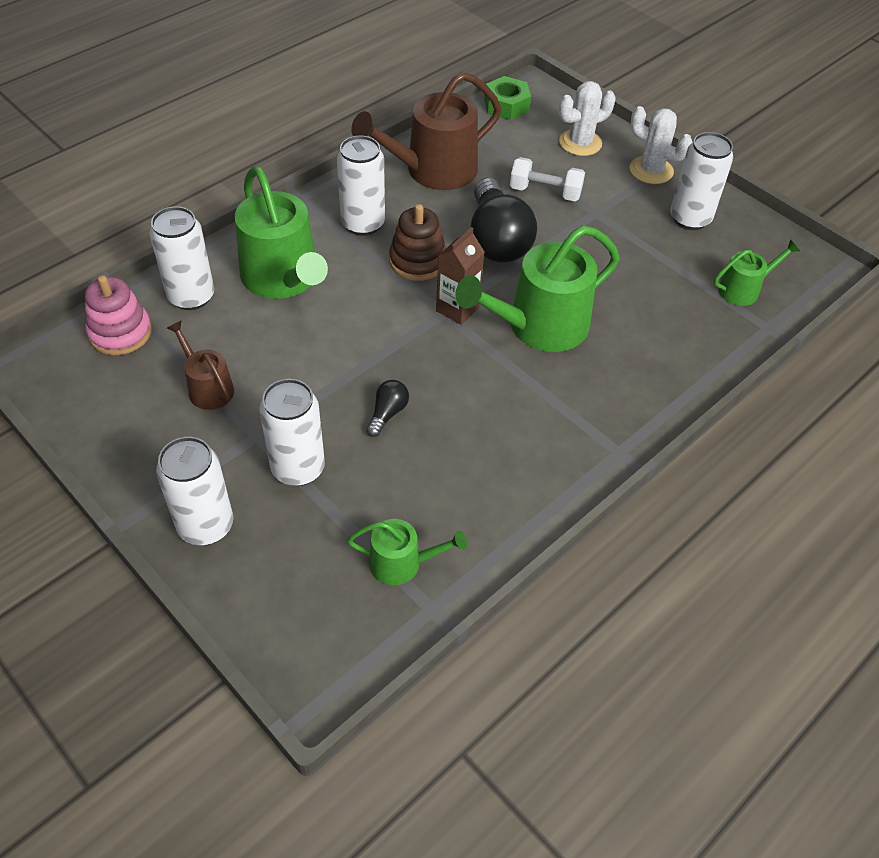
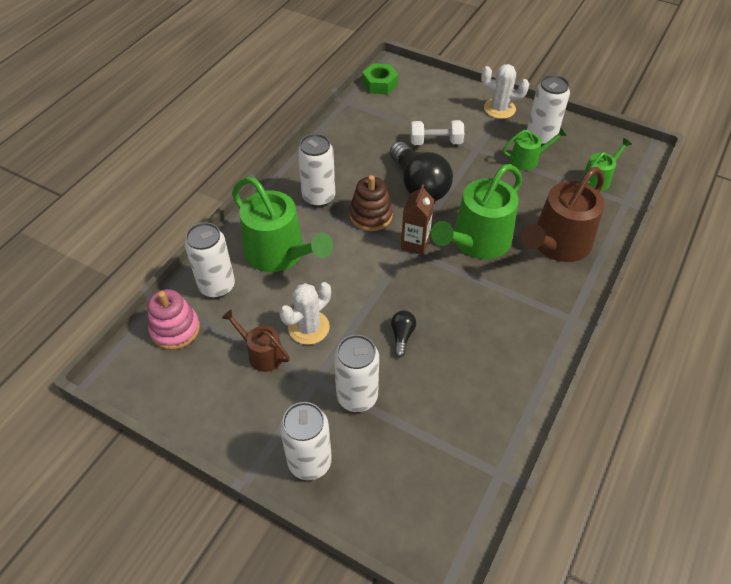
camera: 15 degrees left, 0 degrees up
green watering can [347,519,467,585] -> green watering can moved to [503,127,567,171]
brown watering can [351,72,501,190] -> brown watering can moved to [521,167,604,262]
white cactus [559,81,616,156] -> white cactus moved to [279,282,331,345]

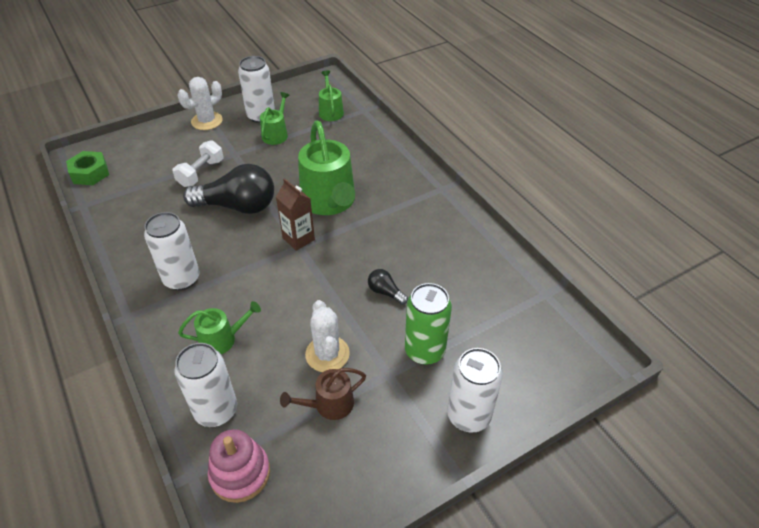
camera: 60 degrees left, 5 degrees down
green watering can [232,177,333,272] -> green watering can [178,301,261,354], size x0.52
white can [334,335,379,412] -> green can [405,283,452,365]
brown stacking toy [350,175,393,231] -> none
brown watering can [521,167,604,262] -> none

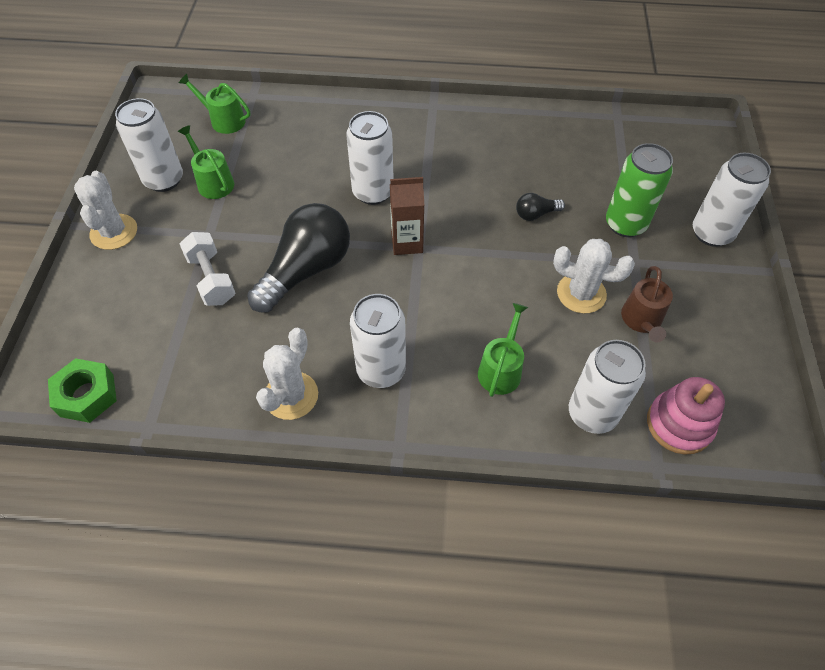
camera: 55 degrees left, 10 degrees up
green watering can [298,121,355,215] -> white can [346,111,394,205]
none -> white cactus [256,328,318,420]

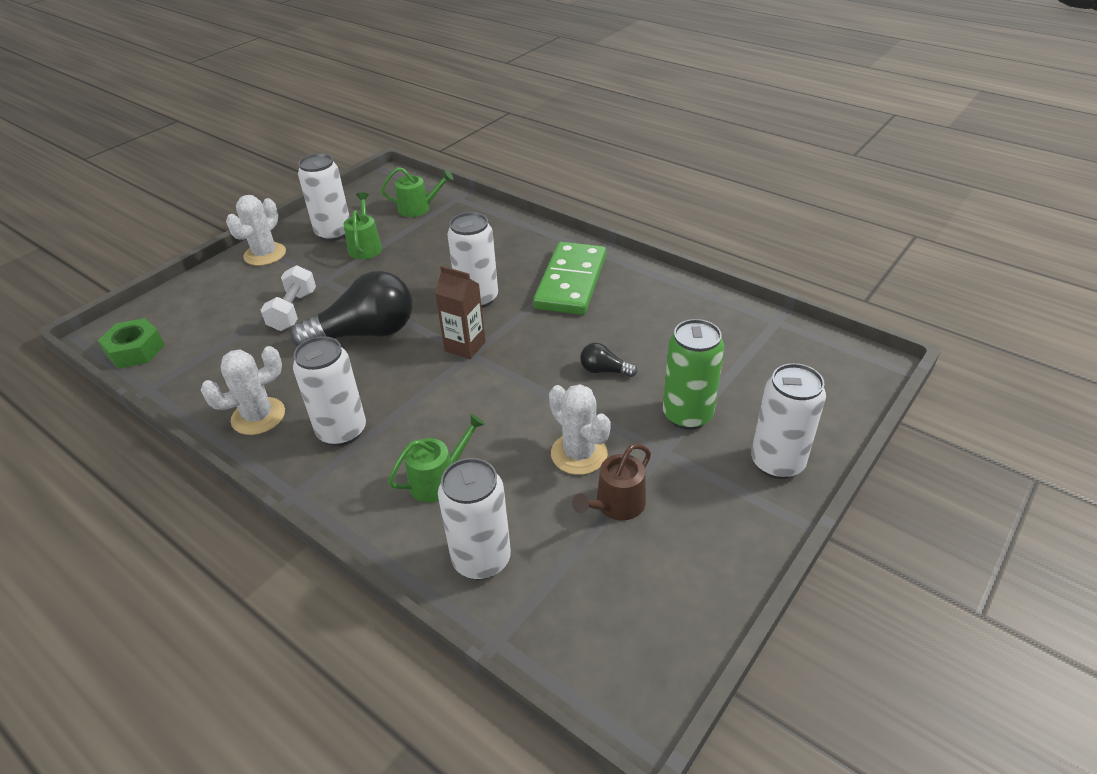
camera: 35 degrees right, 15 degrees down
green watering can [179,74,251,134] -> green watering can turned 120 degrees clockwise [381,167,454,217]
pink stacking toy [647,377,725,455] -> none
none -> green domino [533,242,606,315]

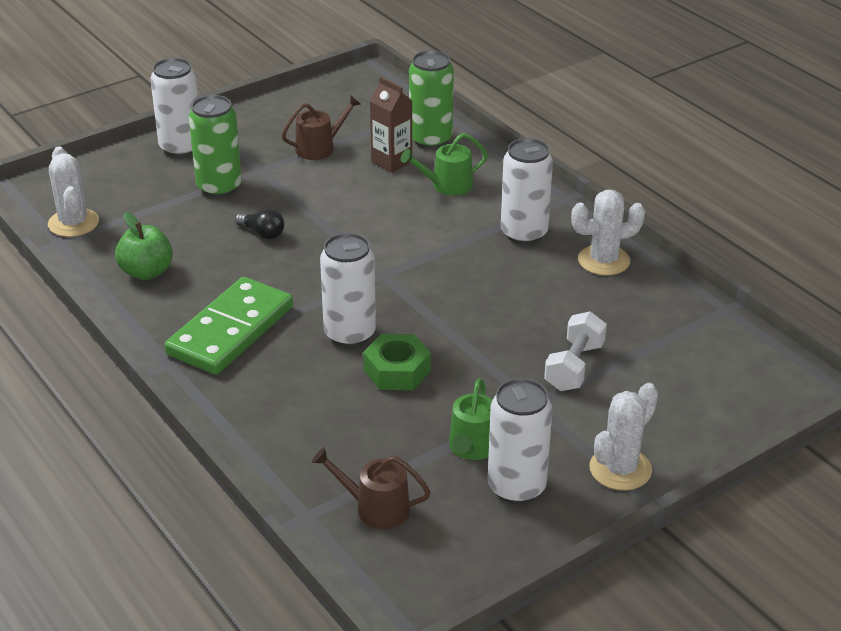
camera: 165 degrees left, 5 degrees down
green nut [98,318,165,369] -> green nut moved to [363,334,431,390]
black light bulb [291,271,412,346] -> none
green watering can [381,167,454,217] -> brown watering can [312,447,431,529]
brown carton [435,266,486,359] -> brown carton moved to [370,77,412,173]
white can [438,458,511,580] -> green can [409,50,454,149]
white cactus [549,384,611,475] -> white cactus moved to [48,146,99,237]
none -> green apple [115,212,173,280]

